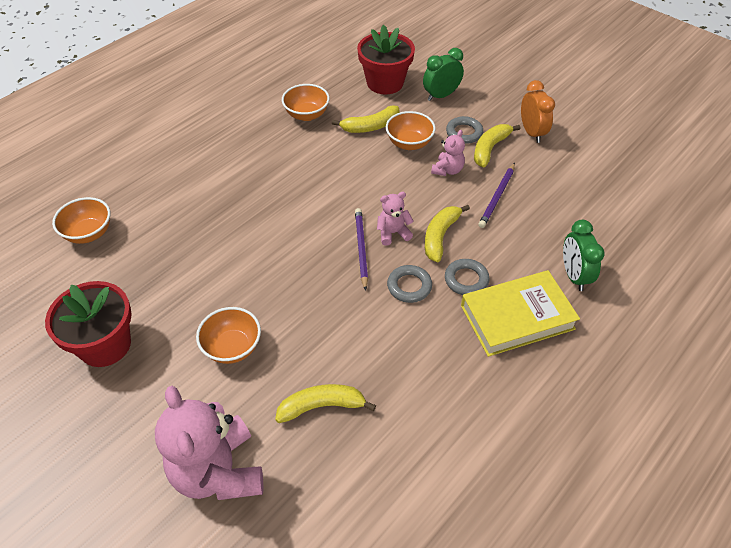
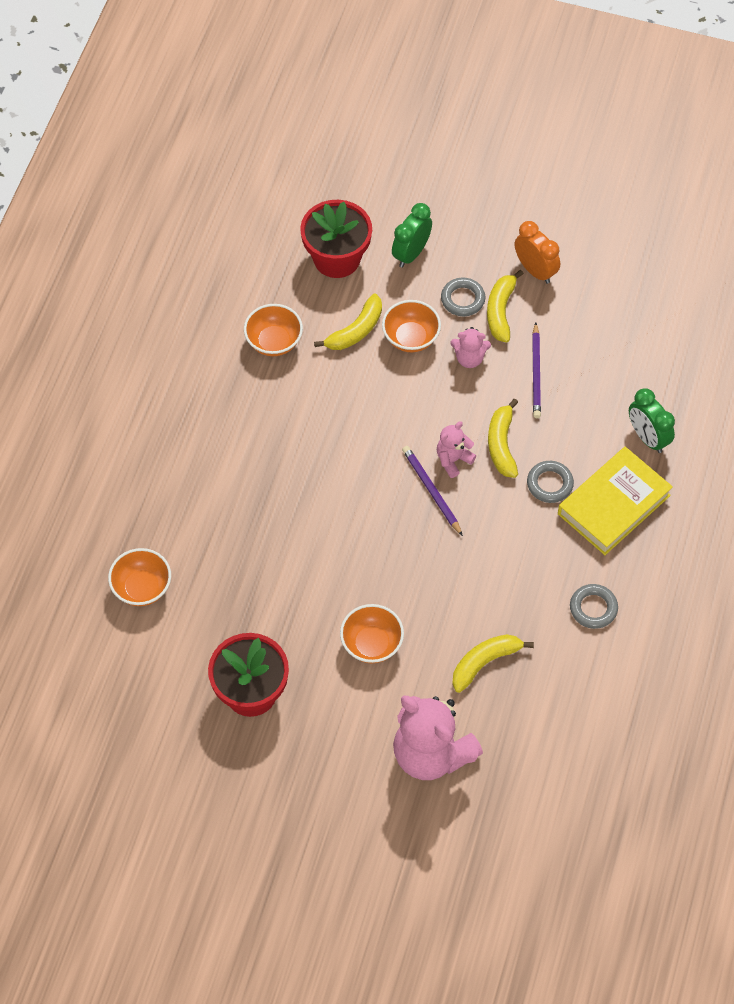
camera: 25 degrees left, 10 degrees up
grey ring [387,265,432,303] -> grey ring moved to [570,584,618,629]
pink teddy bear [431,130,465,176] -> pink teddy bear turned 90 degrees clockwise [450,327,491,368]

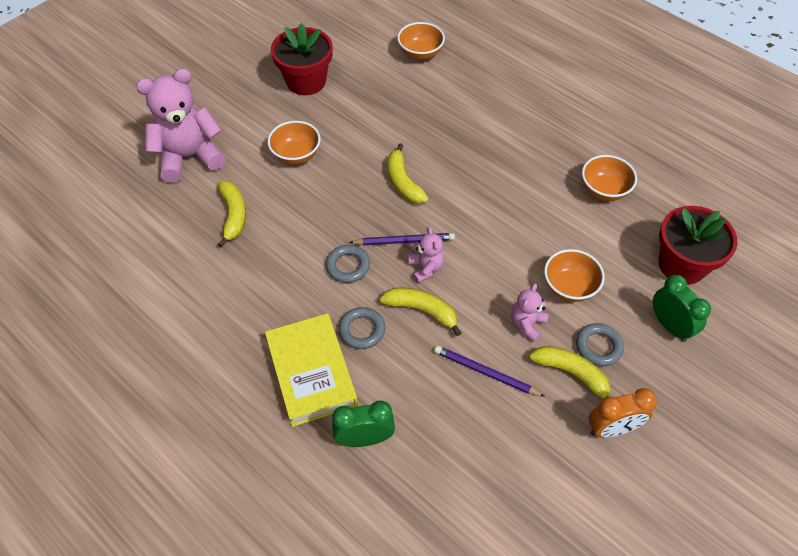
camera: 115 degrees right, 5 degrees down
yellow banana [314,294,382,350] -> yellow banana moved to [388,143,429,204]
grey ring [570,584,618,629] -> grey ring moved to [326,245,370,283]

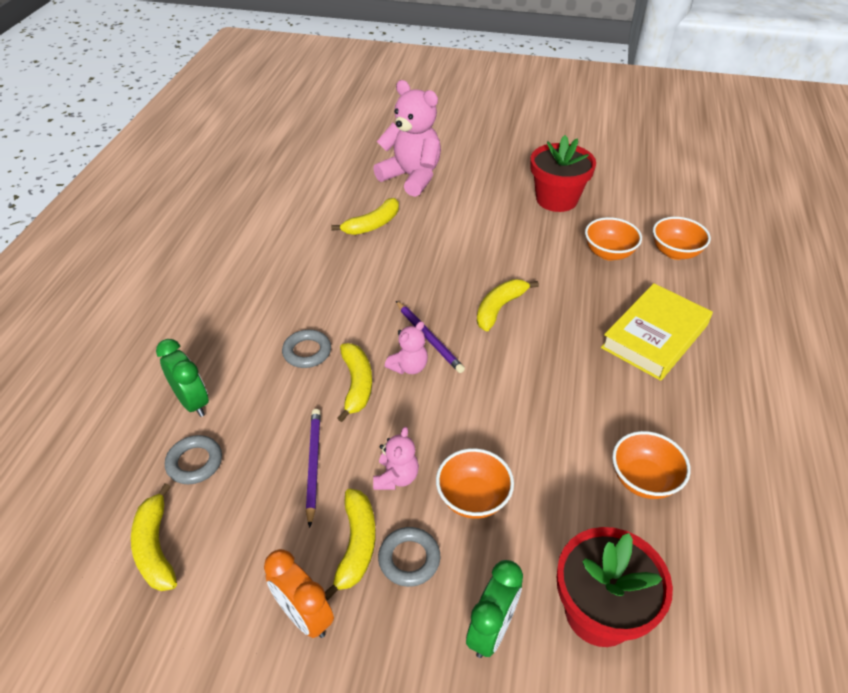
camera: 60 degrees right, 10 degrees down
yellow book [265,313,358,427] -> yellow book moved to [601,283,713,381]
orange bowl [267,121,321,165] -> orange bowl moved to [585,217,642,261]
grey ring [326,245,370,283] -> grey ring moved to [165,435,222,484]
pink teddy bear [511,284,549,342] -> pink teddy bear turned 105 degrees clockwise [373,427,419,490]
none -> yellow banana [131,483,177,591]

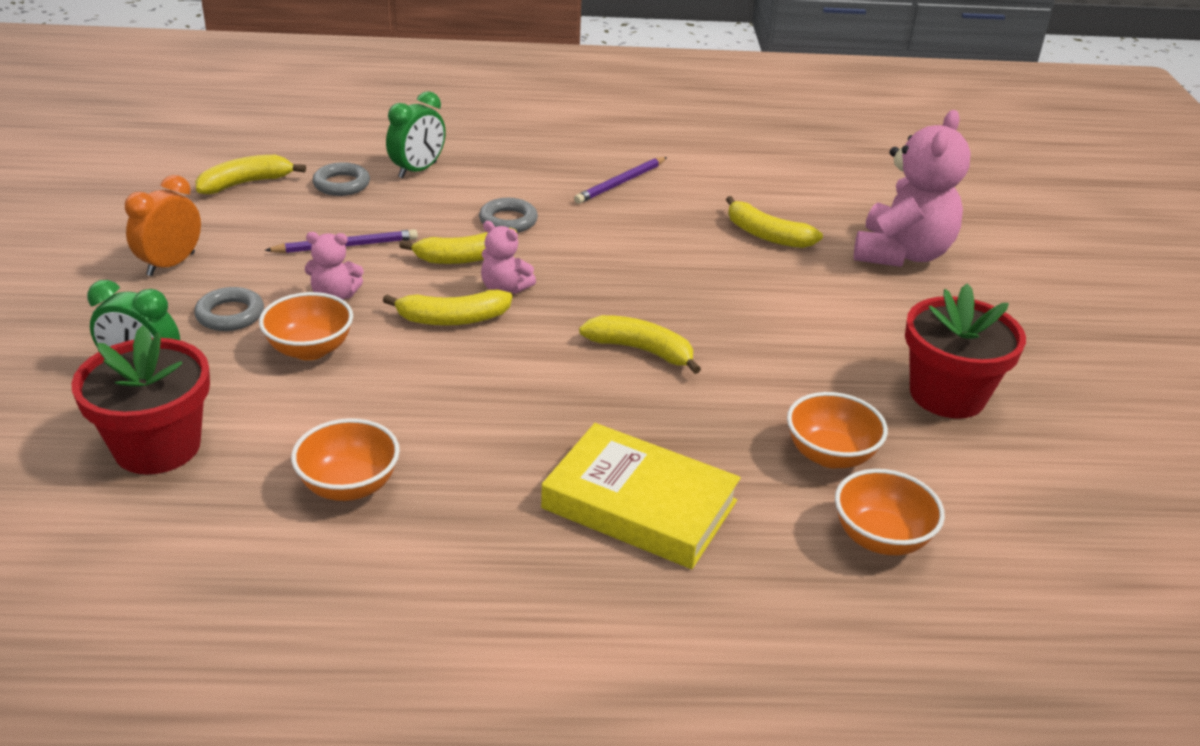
camera: 75 degrees right, 10 degrees down
yellow banana [325,489,376,600] -> yellow banana moved to [383,290,512,326]
purple pencil [396,301,465,373] -> purple pencil moved to [574,157,667,204]

